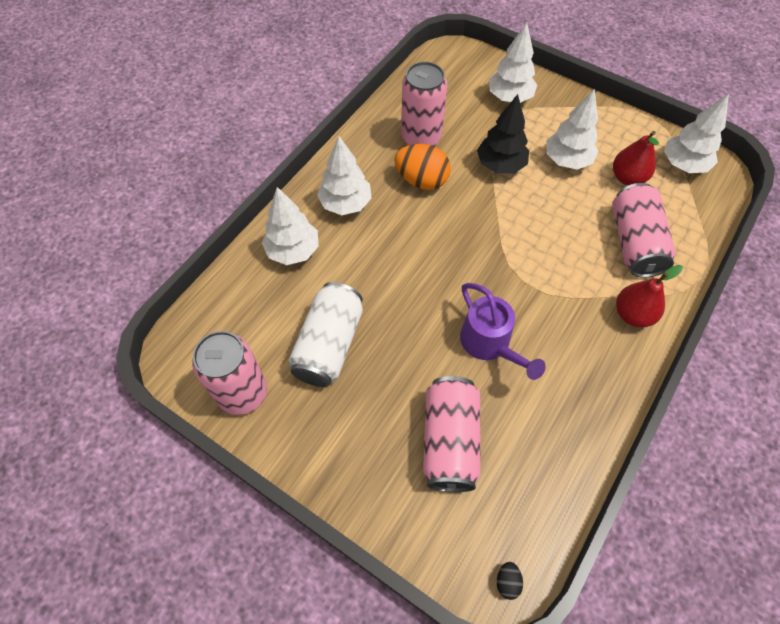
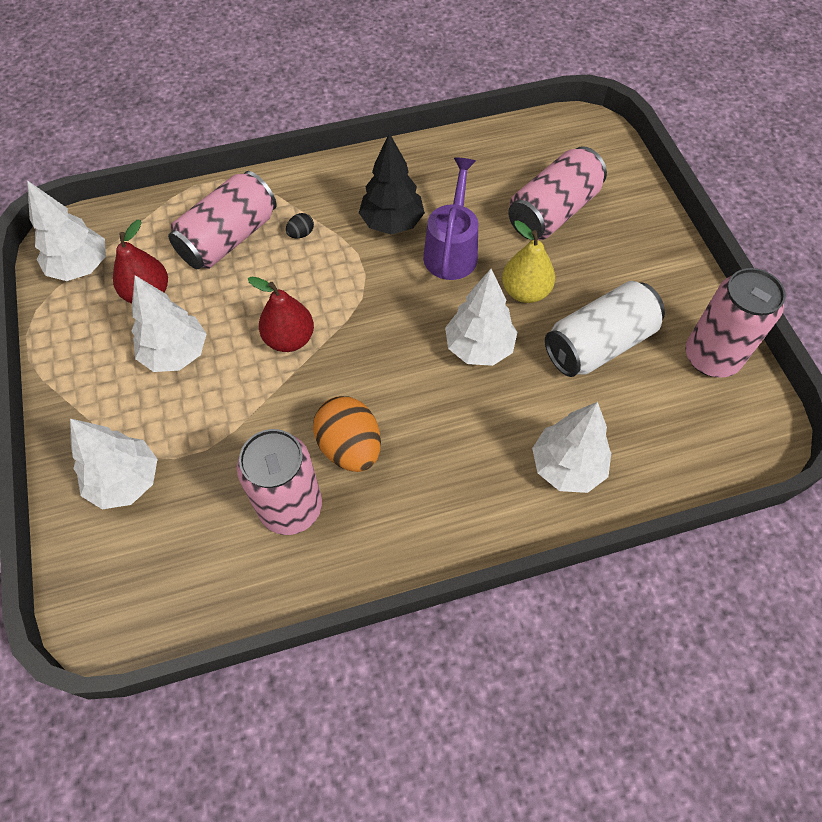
camera: 140 degrees left, 0 degrees up
white tree [317,136,372,215] -> white tree moved to [445,269,517,366]
black tree [477,94,529,173] -> black tree moved to [359,133,425,235]
black egg [497,562,523,600] -> black egg moved to [286,213,314,238]
red pear [616,265,683,328] -> red pear moved to [248,276,314,352]
none -> yellow pear [502,220,555,303]

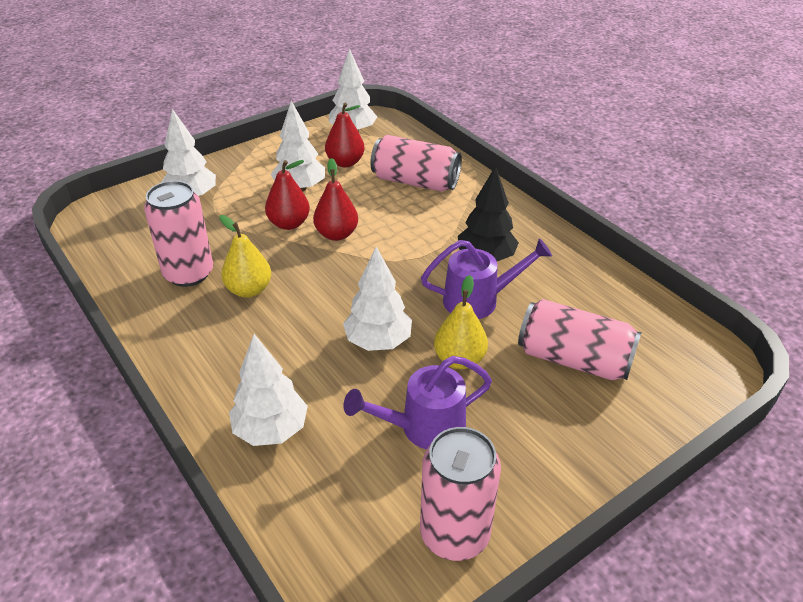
camera: 70 degrees right, 20 degrees down
black egg [286,213,314,238] -> none
orange egg [313,396,381,472] -> yellow pear [219,215,271,298]
white can [545,281,665,377] -> purple watering can [343,356,492,450]
none -> red pear [265,160,310,230]

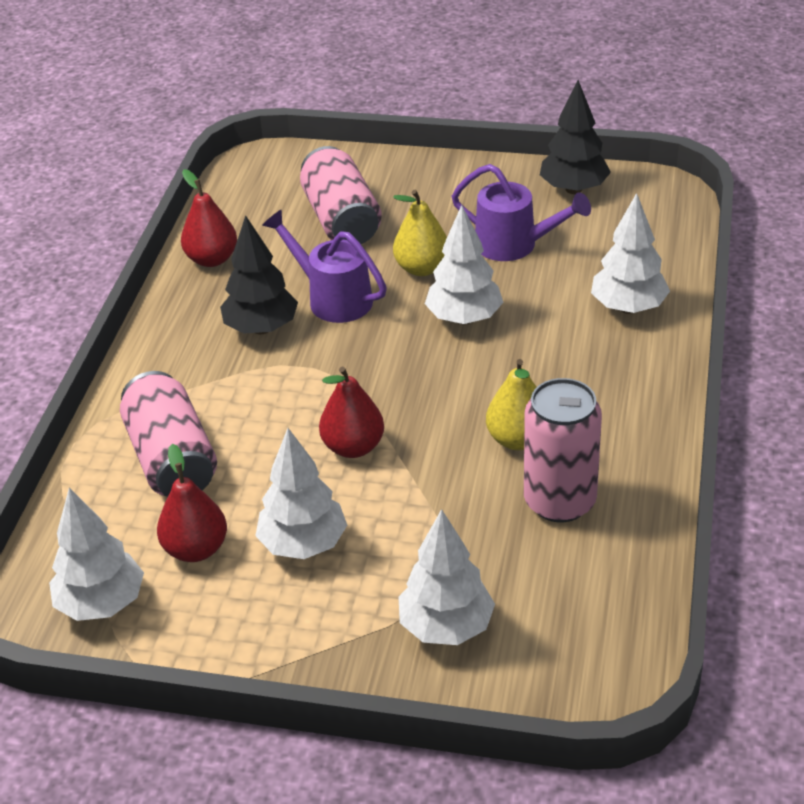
camera: 130 degrees left, 0 degrees up
red pear [265,160,310,230] -> red pear moved to [181,169,237,267]
pink can [420,427,501,561] -> black tree [540,80,611,194]

